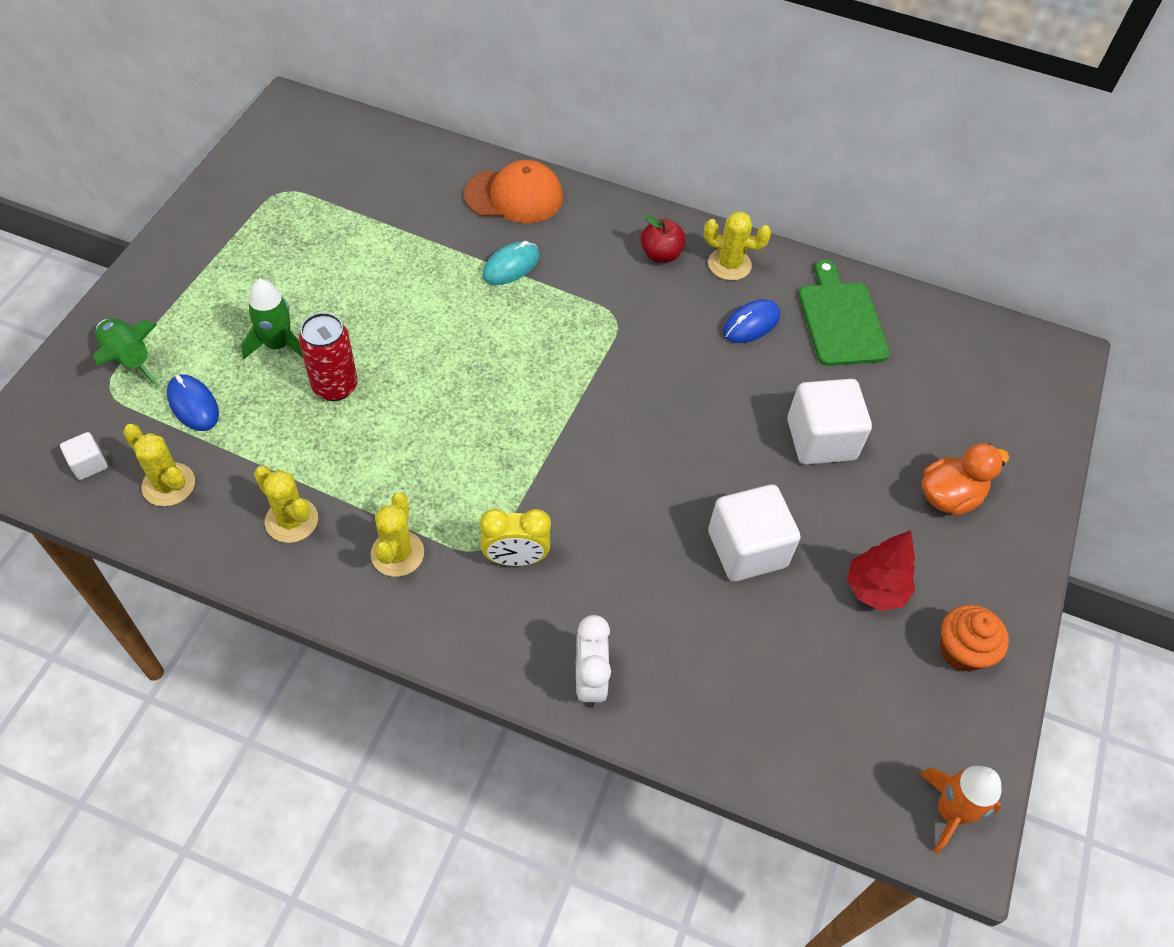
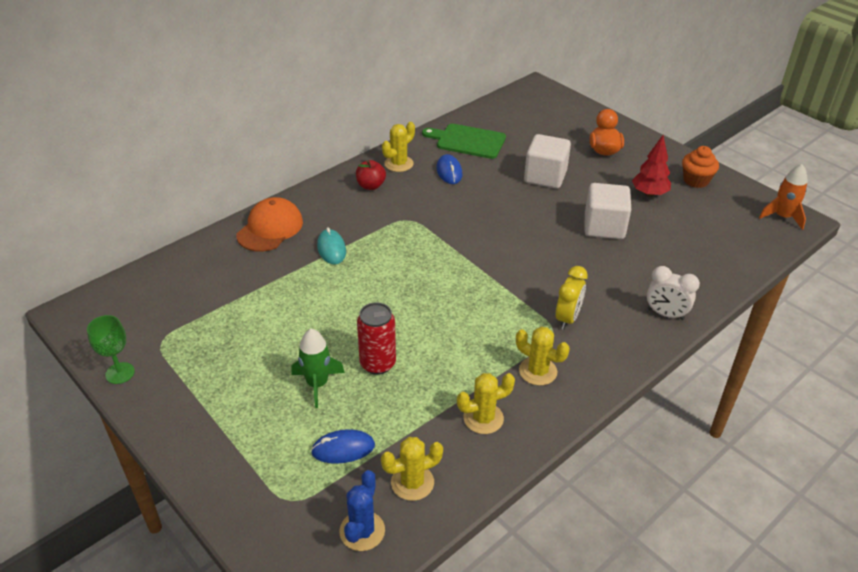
camera: 60 degrees left, 15 degrees down
white cube [60,432,108,480] -> blue cactus [339,470,385,551]
green rocket [93,319,160,388] -> none
none -> green goblet [87,315,135,384]

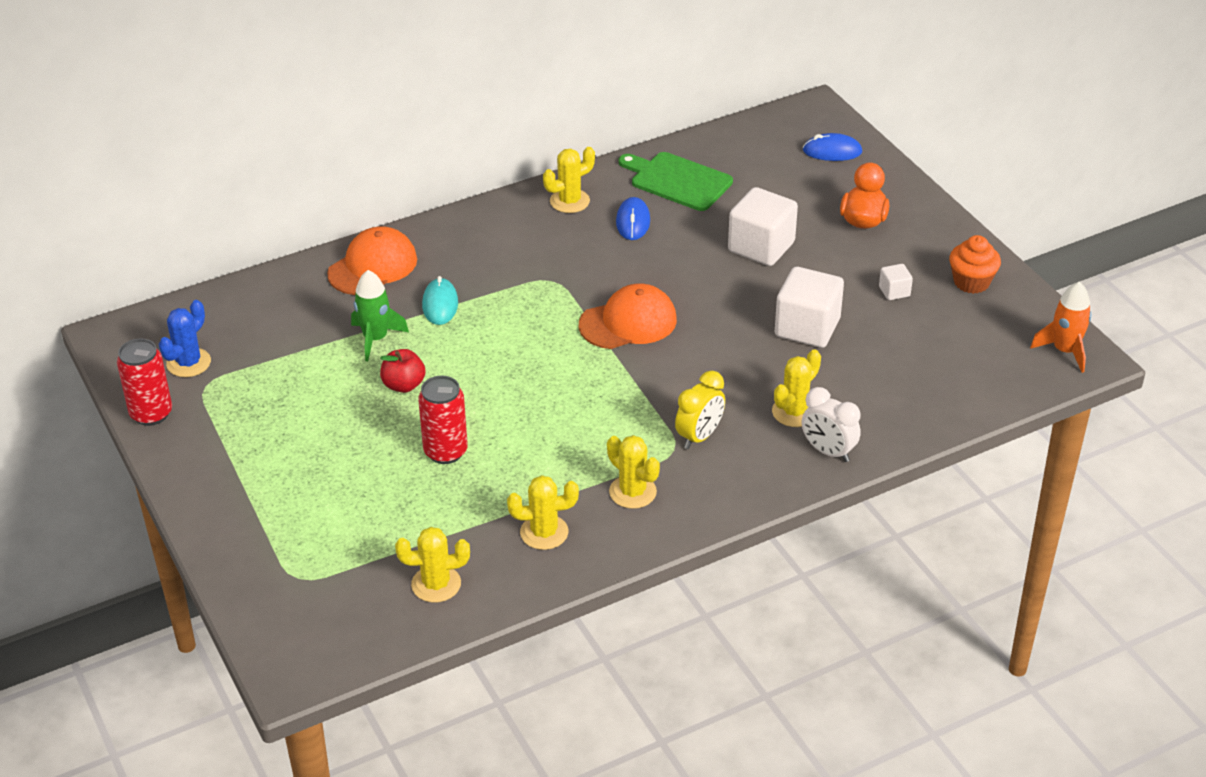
camera: 15 degrees right, 0 degrees up
green goblet [87,315,135,384] -> red can [117,338,172,426]
green rocket [291,329,345,408] -> green rocket moved to [351,270,409,361]
blue mouse [311,429,375,464] -> blue mouse moved to [803,133,862,161]
blue cactus [339,470,385,551] -> blue cactus moved to [159,300,211,377]
red apple [356,160,386,190] -> red apple moved to [380,349,425,393]
red tree [632,135,671,197] -> white cube [879,264,913,300]
none -> orange cap [579,284,677,349]
none -> yellow cactus [772,349,821,427]

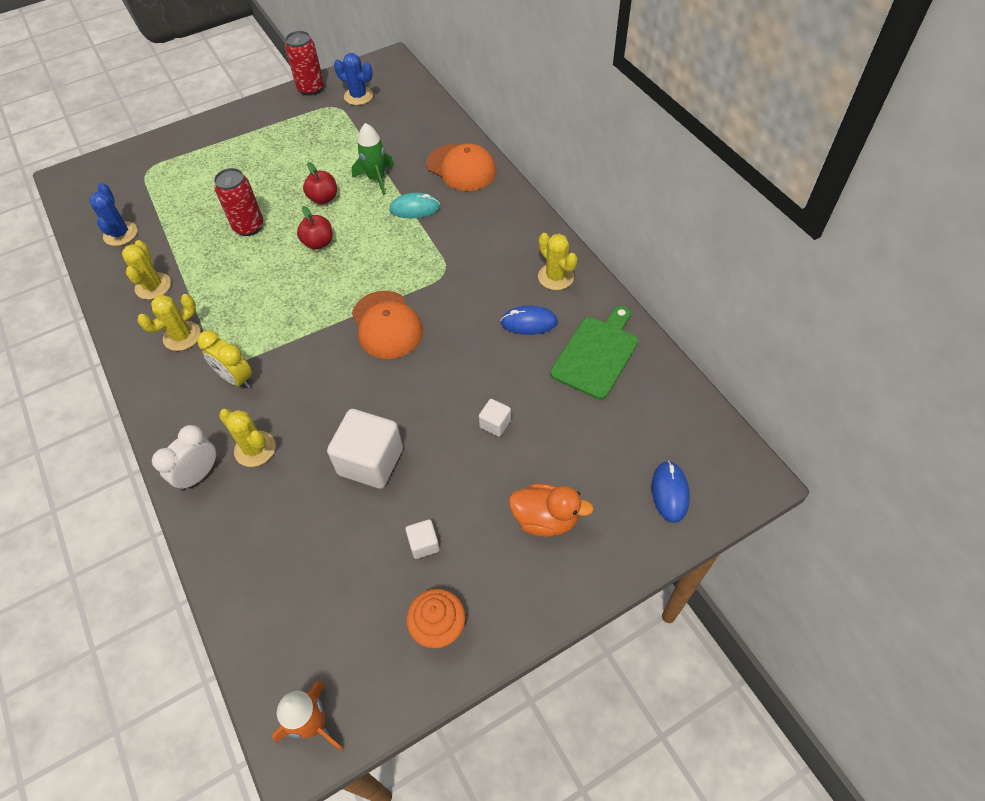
camera: 90 degrees right, 15 degrees up
yellow cactus [395,527,470,602] -> blue cactus [89,183,137,246]
white cube [728,187,798,266] -> white cube [479,399,511,437], size x0.47
none -> red apple [297,206,333,250]

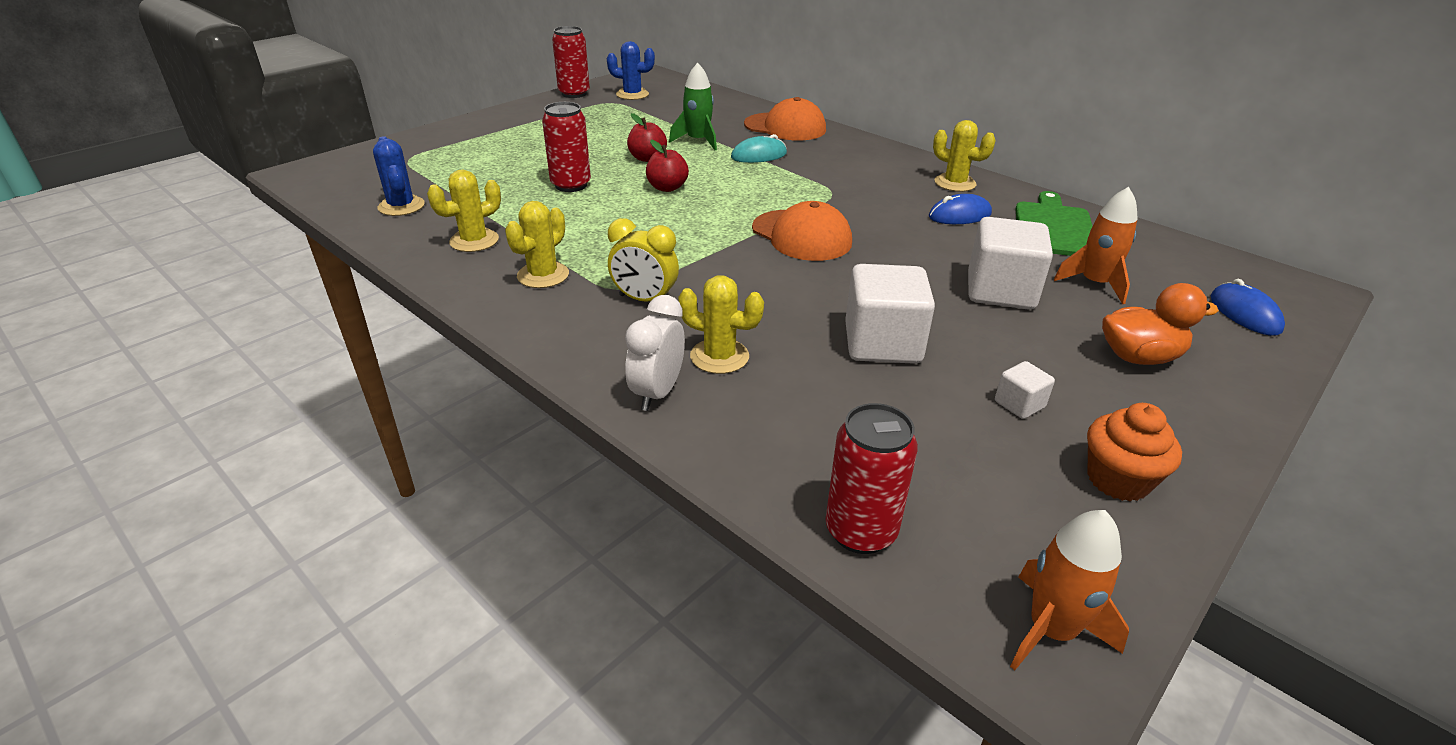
camera: 20 degrees left, 20 degrees down
yellow cactus [122,240,171,300] -> yellow cactus turned 75 degrees clockwise [427,170,501,252]
white cube [479,399,511,437] -> white cube [968,217,1053,310], size x2.11
none -> red can [826,403,918,554]
none -> orange rocket [1054,187,1138,304]

